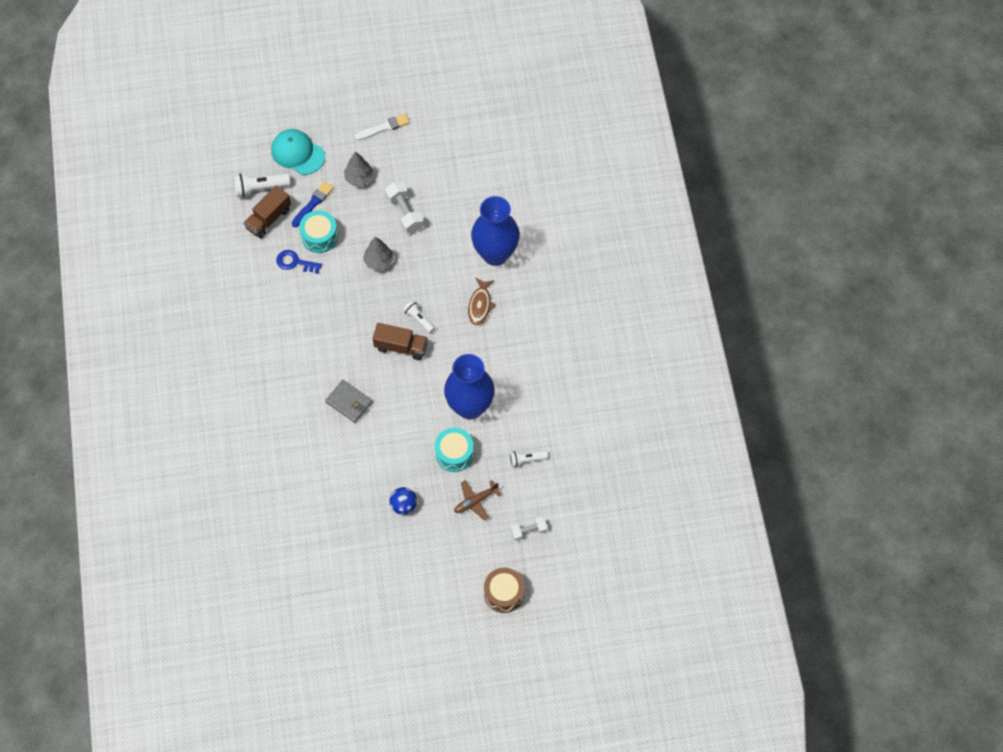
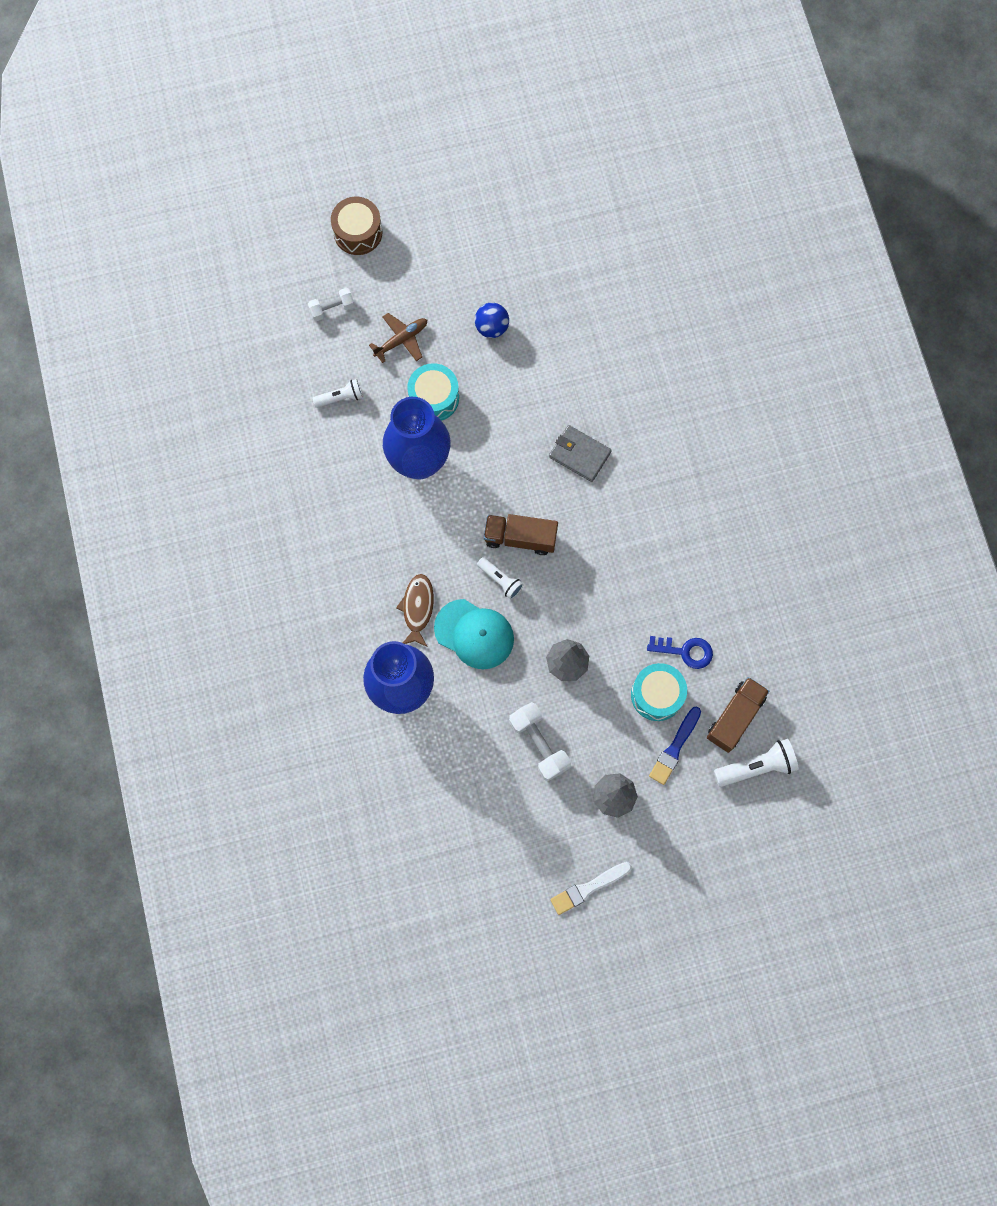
camera: 175 degrees right, 10 degrees up
turquoise cap [271,129,325,175] -> turquoise cap moved to [434,599,514,669]

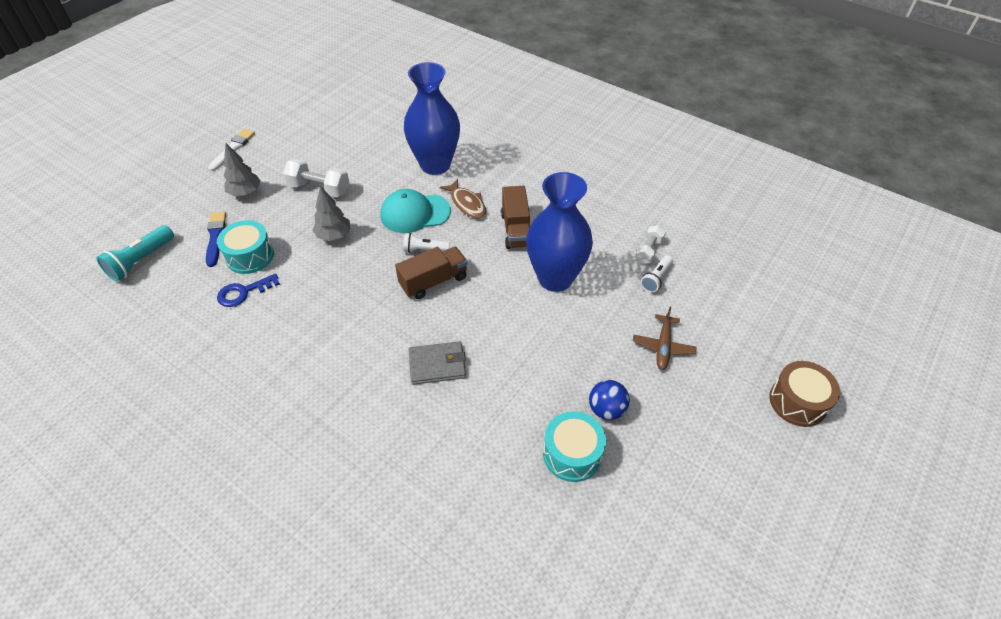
camera: 140 degrees right, 25 degrees down
white dumbbell [308,288,355,321] -> white dumbbell moved to [635,226,666,264]
turquoise drum [407,363,459,421] -> turquoise drum moved to [543,411,606,482]
brown truck [707,677,769,753] -> brown truck moved to [501,186,530,249]
white flashlight [714,739,799,787] -> turquoise flashlight [96,225,174,281]

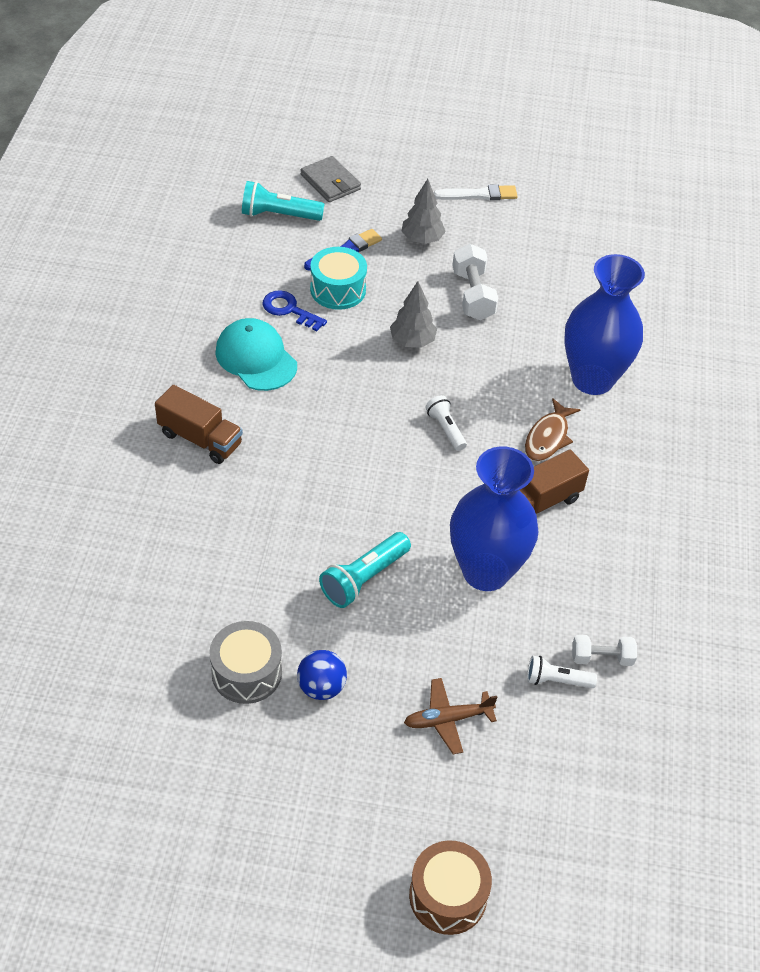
camera: 60 degrees right, 0 degrees up
turquoise cap [380,189,451,233] -> turquoise cap moved to [215,318,297,391]
brown truck [395,247,468,299] -> brown truck moved to [155,385,243,464]
grey wallet [408,341,466,385] -> grey wallet moved to [301,156,361,202]
turquoise drum [543,411,606,482] -> grey drum [209,621,282,704]
none -> turquoise flashlight [319,532,411,608]

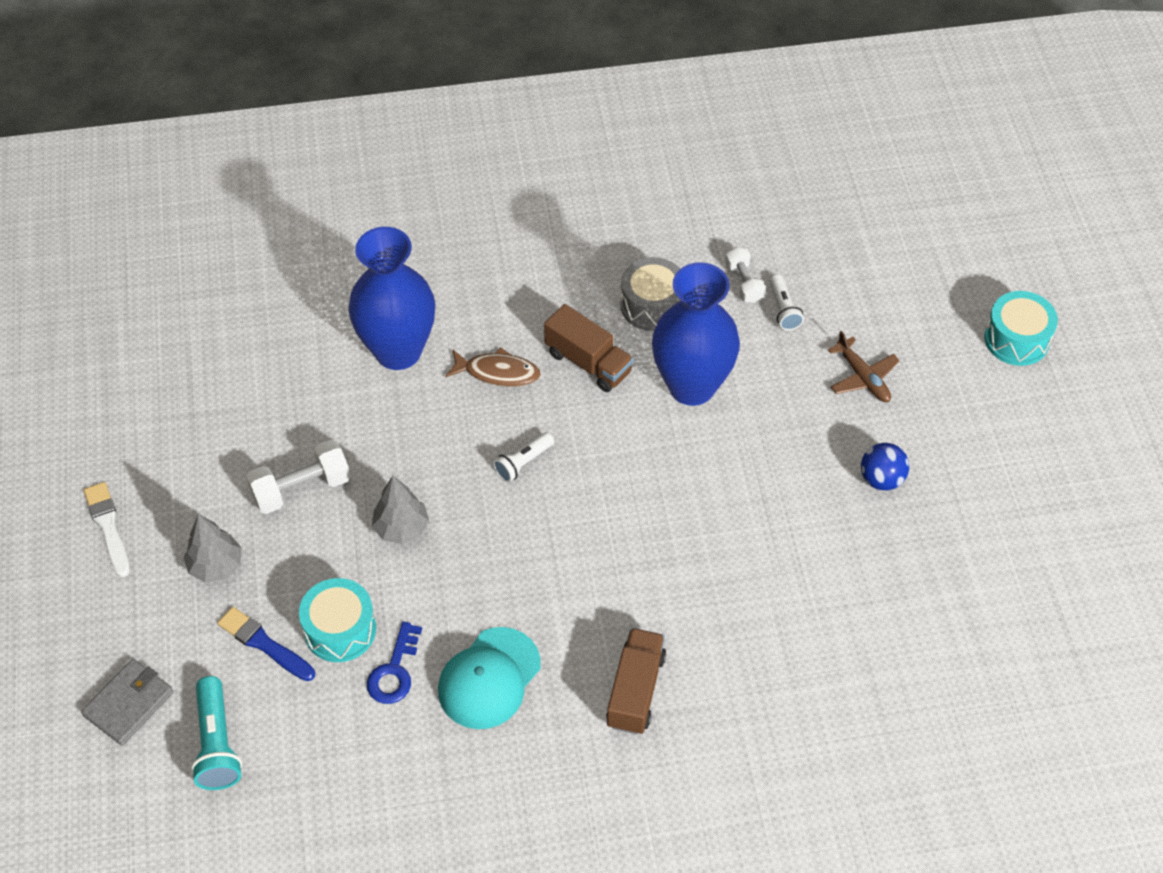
camera: 105 degrees left, 5 degrees up
grey drum [209,621,282,704] -> grey drum moved to [621,257,681,331]
turquoise flashlight [319,532,411,608] -> none
brown drum [409,840,492,935] -> turquoise drum [984,291,1058,366]

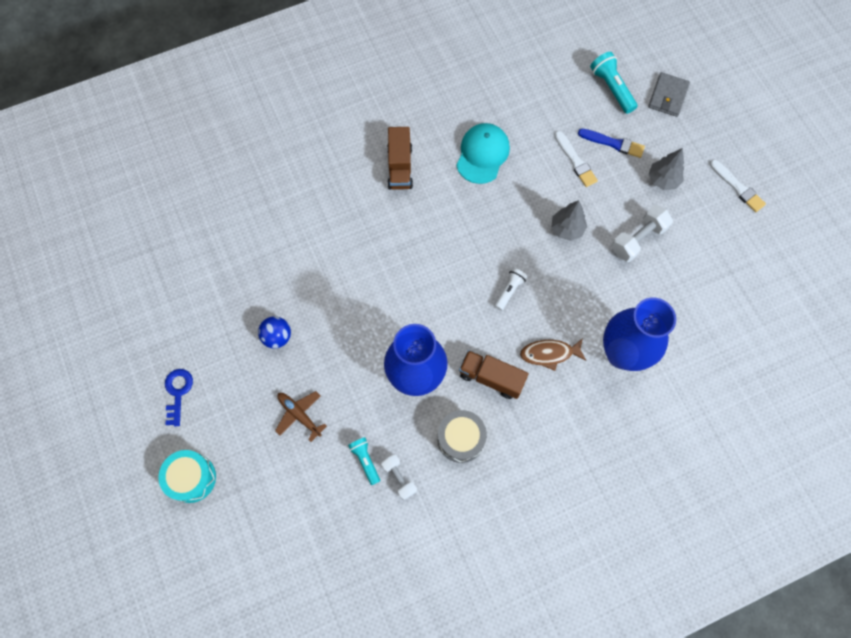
camera: 165 degrees right, 15 degrees up
turquoise drum [299,578,376,662] -> white brush [554,131,598,187]
blue key [367,621,422,704] -> blue key moved to [165,369,193,426]
white flashlight [770,274,804,331] -> turquoise flashlight [348,437,380,485]

